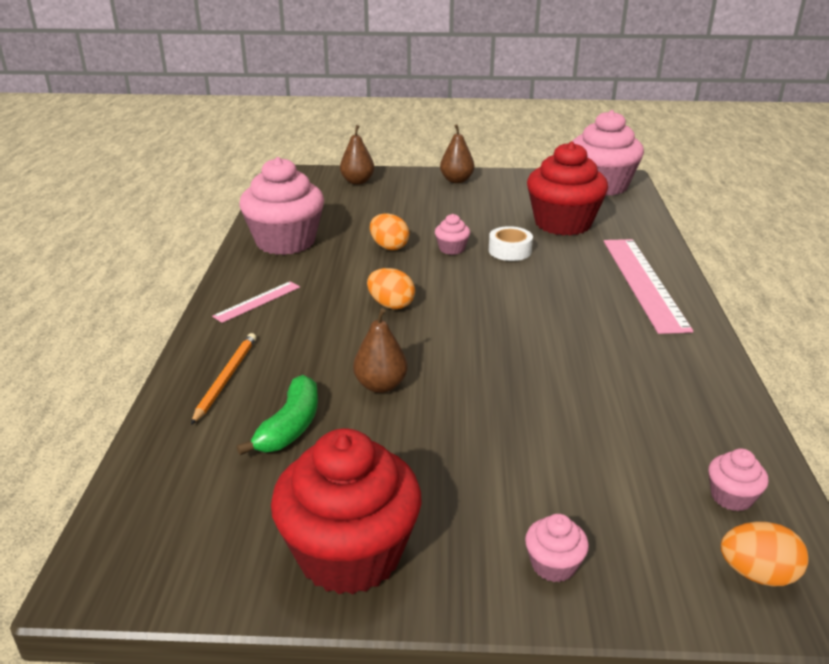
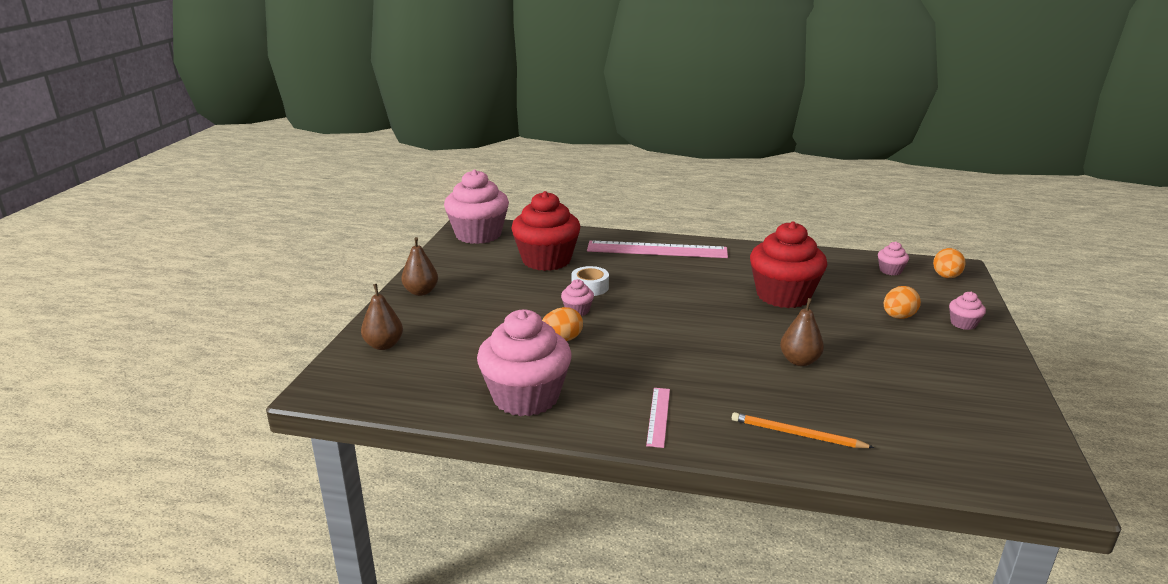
camera: 80 degrees left, 5 degrees down
pink ruler [212,281,300,323] -> pink ruler turned 45 degrees clockwise [646,388,670,448]
green banana [237,375,318,455] -> none
red cupcake [271,428,421,594] -> red cupcake moved to [750,221,827,308]
orange egg [367,268,415,309] -> orange egg moved to [884,286,921,319]

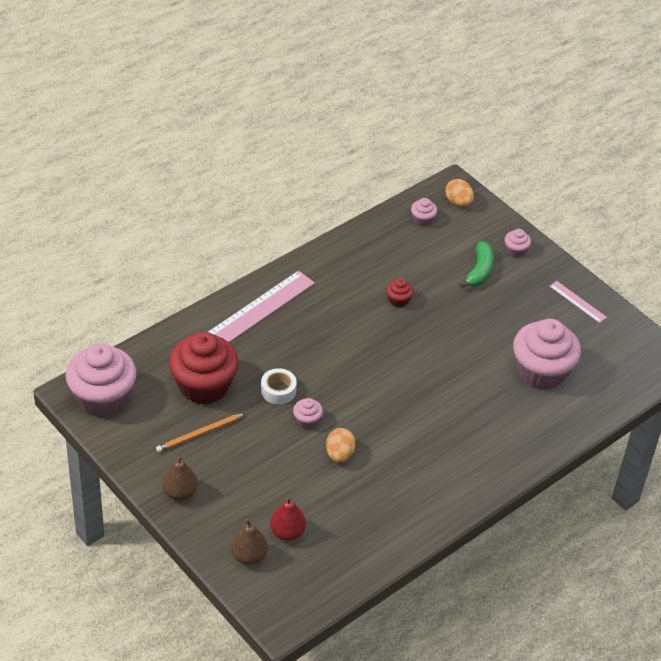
camera: 55 degrees left, 20 degrees up
pink cupcake [477,310,572,416] -> pink cupcake moved to [513,319,581,390]
pink ruler [646,388,670,448] -> pink ruler moved to [549,281,607,323]
orange pencil [732,412,874,448] -> orange pencil moved to [156,413,246,452]
red cupcake [750,221,827,308] -> red cupcake [386,278,414,308], size x0.43
brown pear [780,298,824,366] -> none
orange egg [884,286,921,319] -> green banana [459,241,494,288]
none -> red pear [270,497,306,541]

